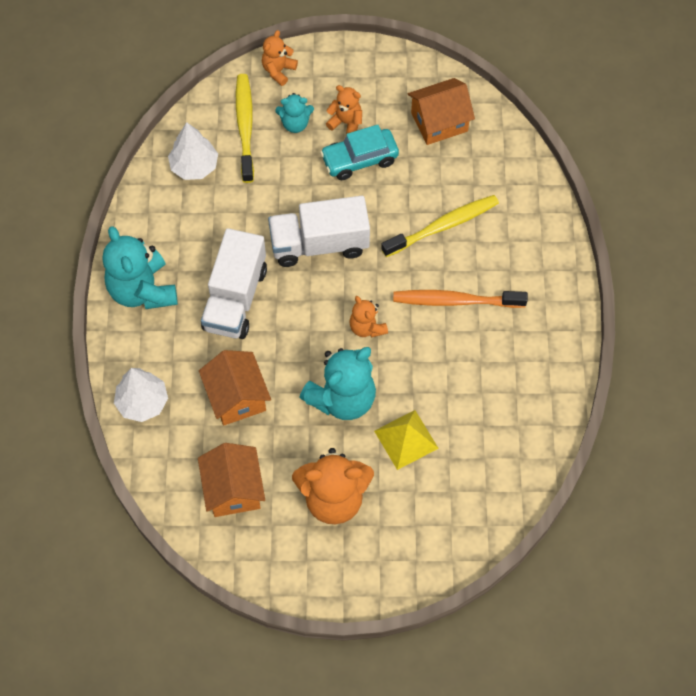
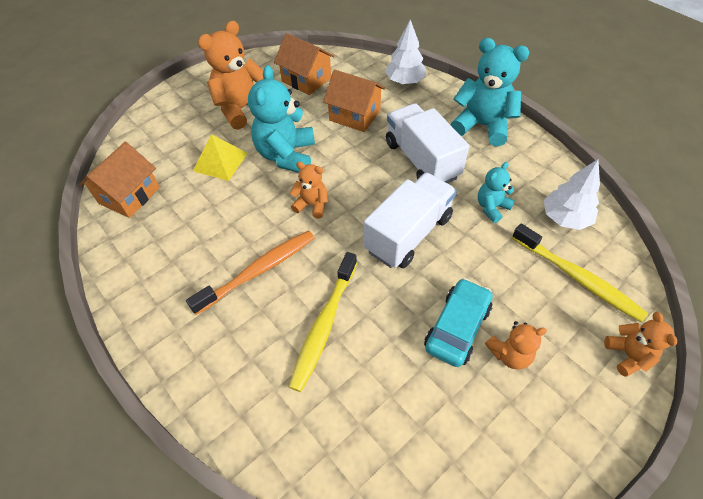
camera: 140 degrees right, 10 degrees down
turquoise teddy bear [275,93,314,133] -> turquoise teddy bear moved to [478,162,515,223]
orange house [408,78,475,145] -> orange house moved to [79,142,160,218]

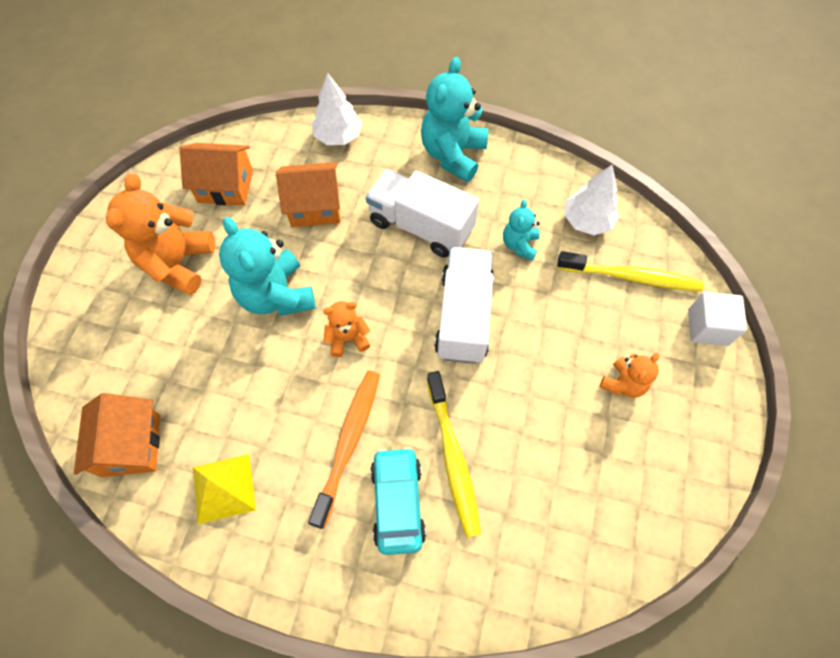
camera: 35 degrees left, 10 degrees up
yellow pyramid [193,134,248,181] -> yellow pyramid moved to [193,454,256,524]
turquoise car [424,278,493,367] -> turquoise car moved to [370,447,426,555]
turquoise teddy bear [450,38,529,147] -> turquoise teddy bear turned 60 degrees counterclockwise [421,57,489,182]
orange teddy bear [604,312,677,377] -> white cube [688,292,747,346]

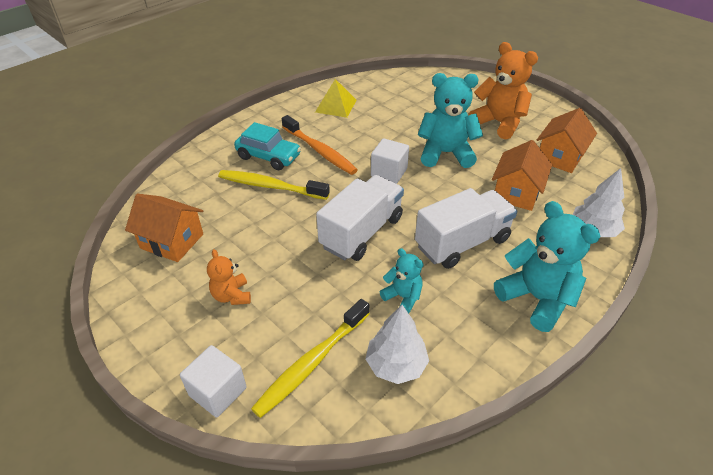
camera: 120 degrees right, 20 degrees down
orange house [74,393,160,477] -> orange house moved to [125,194,203,262]
orange teddy bear [323,301,370,357] -> white cube [371,138,409,184]
white truck [434,247,494,364] -> white truck turned 90 degrees counterclockwise [316,175,404,261]

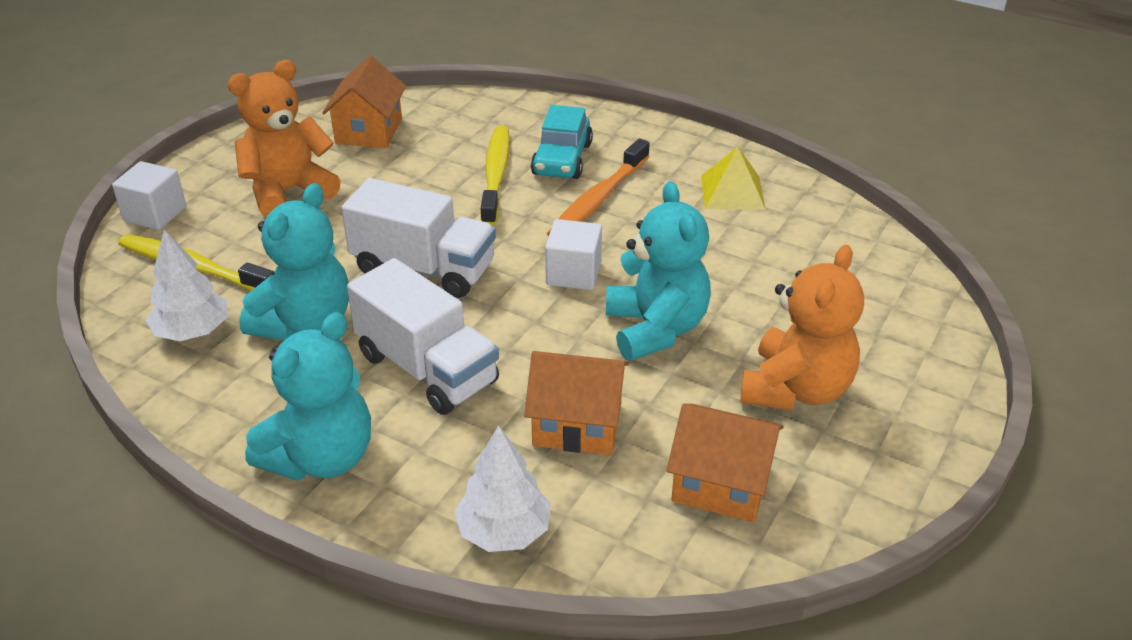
camera: 75 degrees right, 5 degrees down
orange teddy bear [207,249,251,305] -> orange teddy bear [227,60,341,217], size x1.87
turquoise teddy bear [380,248,423,313] -> turquoise teddy bear [239,183,349,340], size x1.87

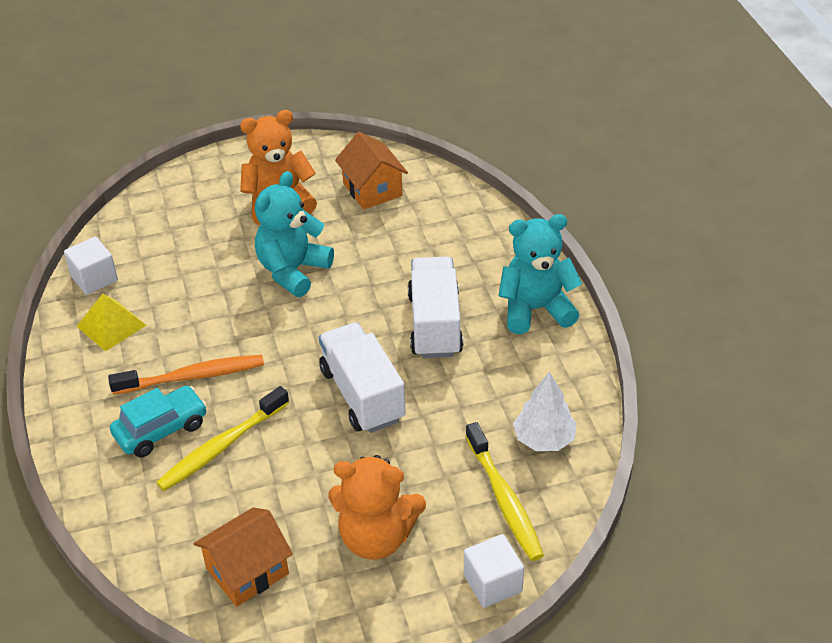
camera: 135 degrees left, 5 degrees up
turquoise teddy bear [239,183,349,340] -> none
white tree [455,425,551,552] -> none
orange house [524,351,629,455] -> none
white cube [545,219,602,290] -> white cube moved to [64,237,118,295]

